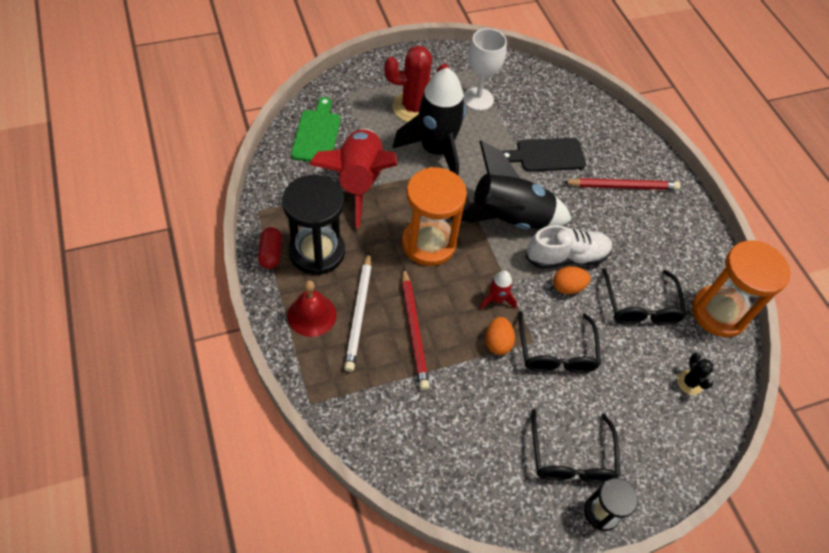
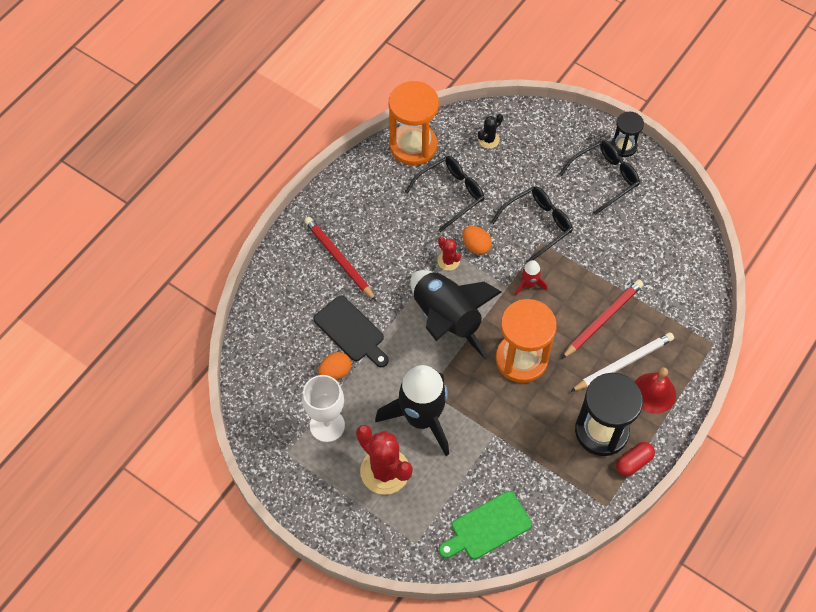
camera: 120 degrees left, 5 degrees up
red rocket [309,129,398,228] -> none
orange egg [485,317,515,355] -> orange egg moved to [318,352,351,380]
white shoe [526,225,613,269] -> red cactus [438,237,461,271]

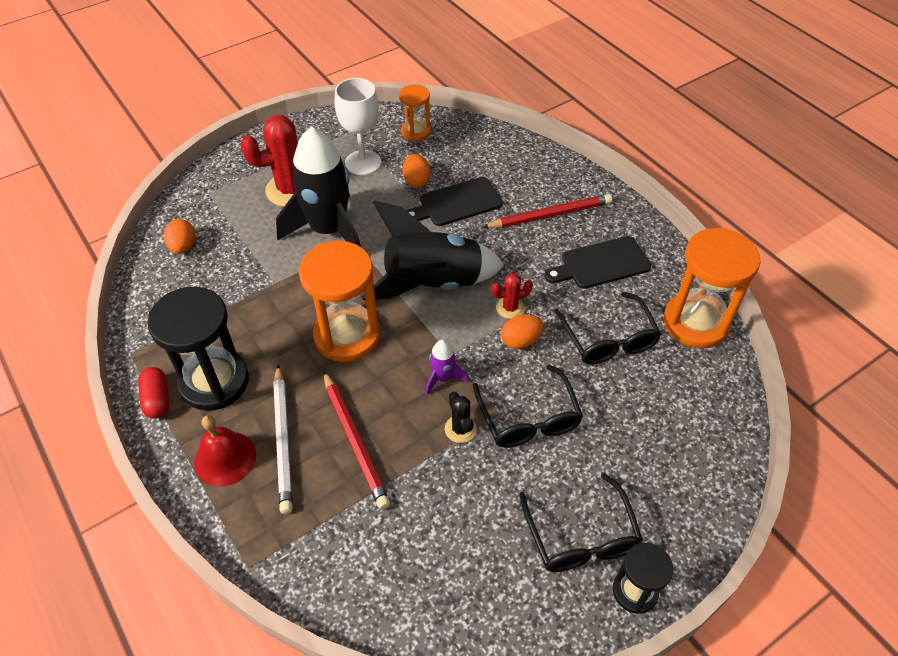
camera: 110 degrees right, 10 degrees down
green cutting board [439,491,532,559] -> orange egg [164,219,196,254]
black cactus [478,114,503,149] -> black cactus moved to [445,392,477,443]
red rocket [515,260,547,295] -> purple rocket [426,340,468,395]
none -> orange hourglass [399,84,431,141]
none -> black cutting board [544,236,651,289]

